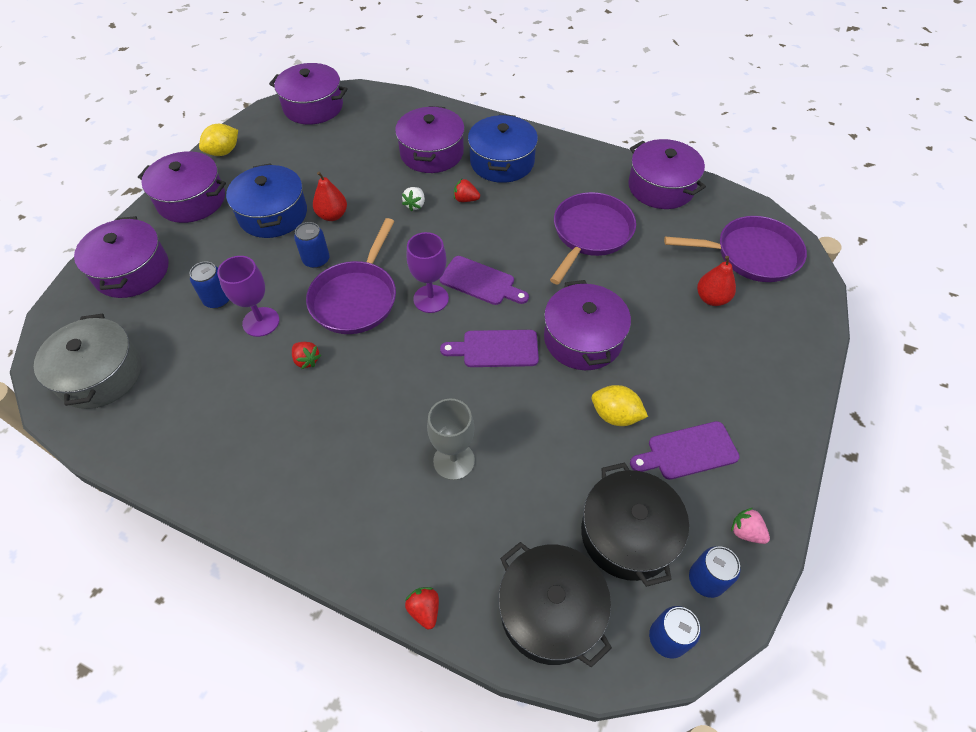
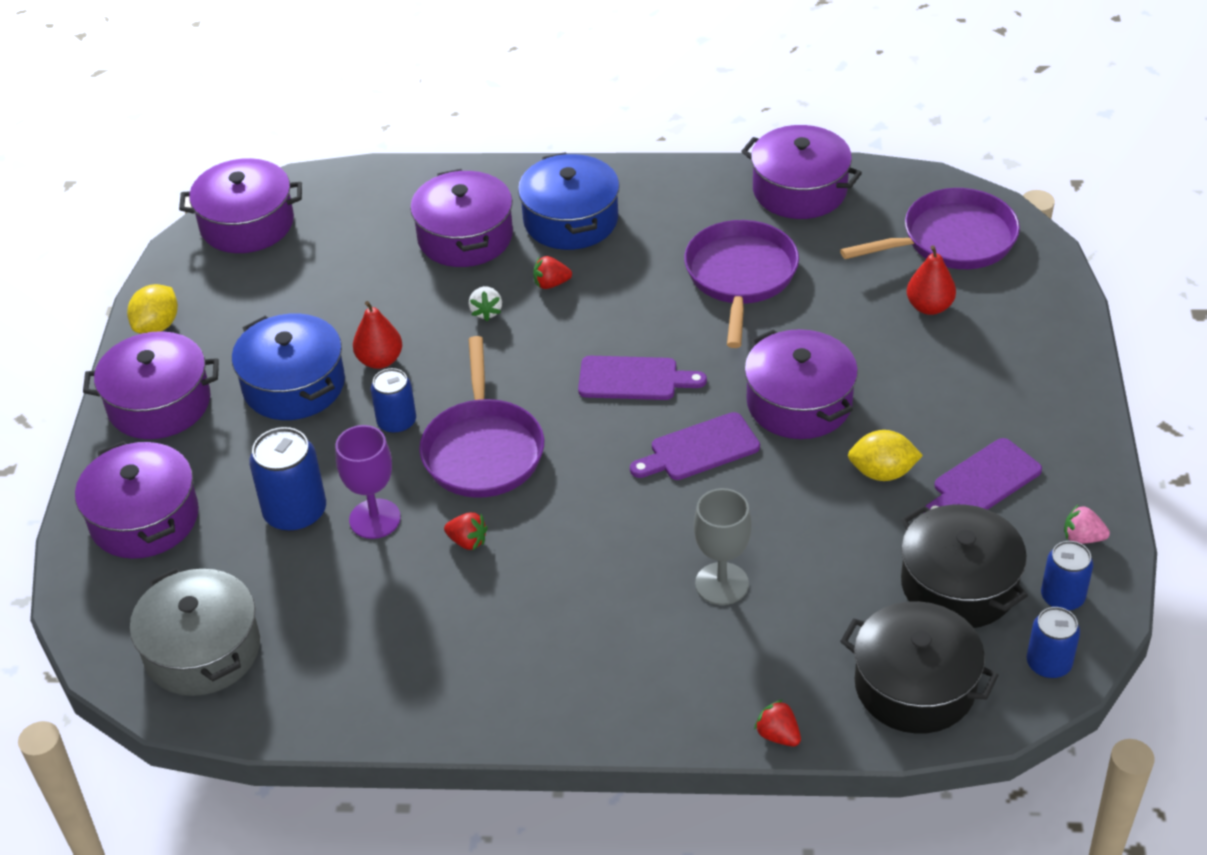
camera: 20 degrees left, 10 degrees down
blue can [189,262,229,309] -> blue can [249,427,326,532], size x1.54
purple goblet [407,232,449,313] -> none

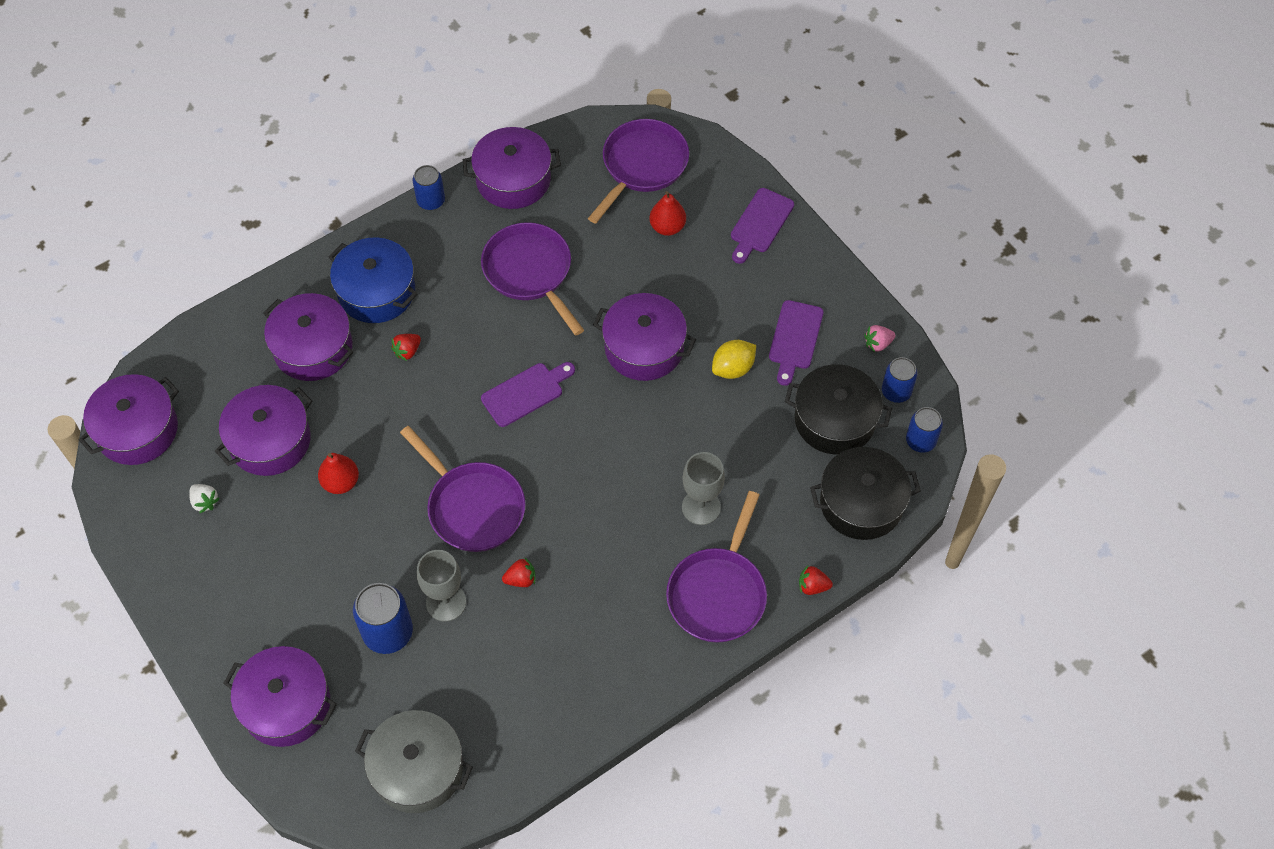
camera: 40 degrees left, 15 degrees up
purple pot [83,331,219,439] -> purple pot moved to [215,385,312,476]
yellow lemon [127,284,178,334] -> none
blue pot [232,313,345,420] -> none
purple goblet [335,425,401,539] -> grey goblet [417,550,466,622]
blue can [371,368,416,434] -> blue can moved to [412,165,445,210]
white strawberry [469,286,502,321] -> white strawberry moved to [189,484,220,513]
purple cutting board [630,412,760,480] -> purple cutting board moved to [731,188,794,264]
none -> purple pan [666,491,767,642]

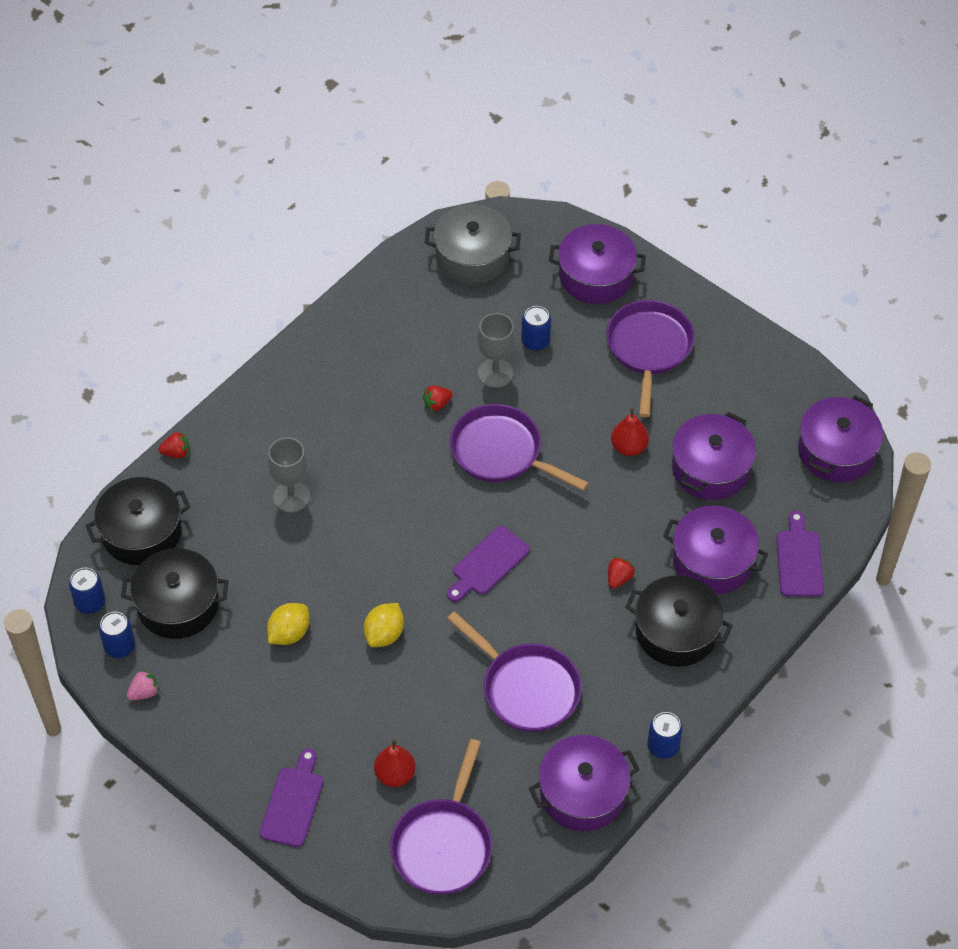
camera: 165 degrees right, 5 degrees down
white strawberry [189,484,220,513] -> none
blue pot [328,237,417,323] -> black pot [625,575,733,667]
blue can [353,583,413,654] -> blue can [521,306,551,351], size x0.65
purple pot [593,293,696,381] -> yellow lemon [364,603,404,647]
purple pan [666,491,767,642] -> purple pan moved to [606,300,695,417]
purple cutting board [769,300,823,386] -> purple cutting board moved to [776,511,824,597]

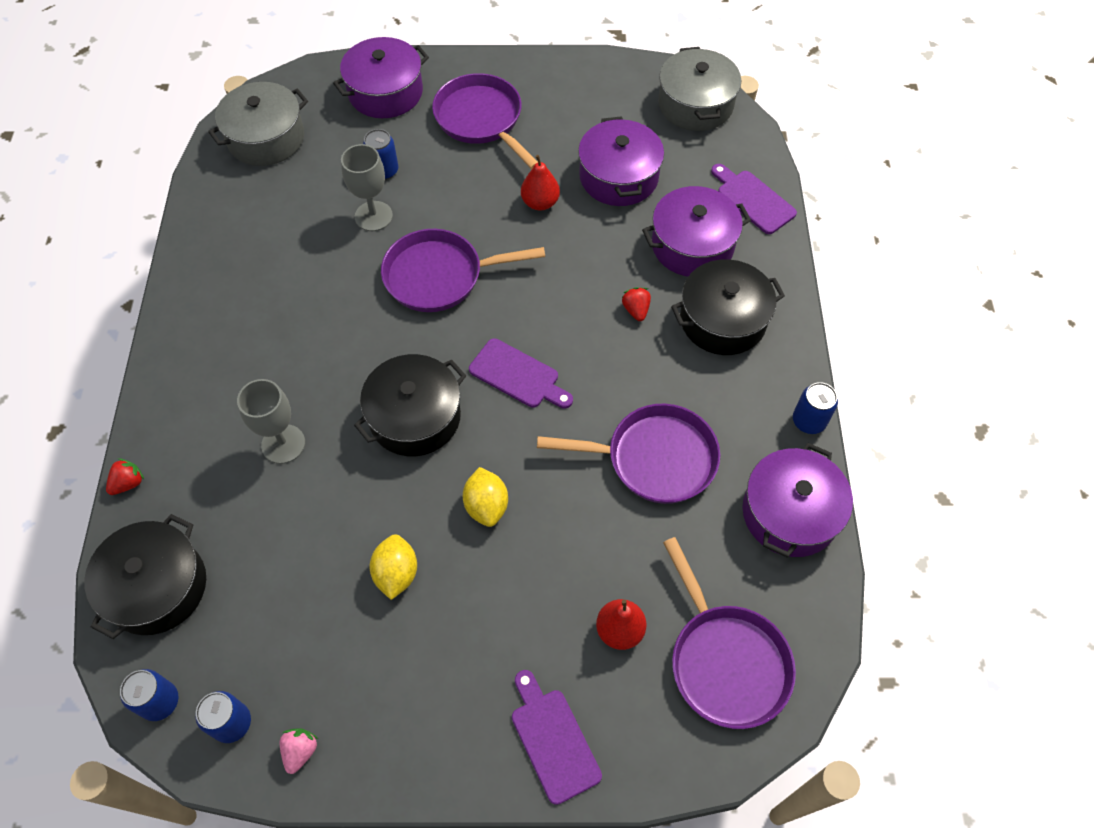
camera: 40 degrees left, 5 degrees up
black pot [121,548,228,639] -> black pot moved to [354,354,466,456]
red strawberry [422,386,453,411] -> none
purple cutting board [447,526,530,602] -> purple cutting board turned 60 degrees counterclockwise [469,338,573,408]
purple pot [798,395,883,482] -> grey pot [658,47,741,131]

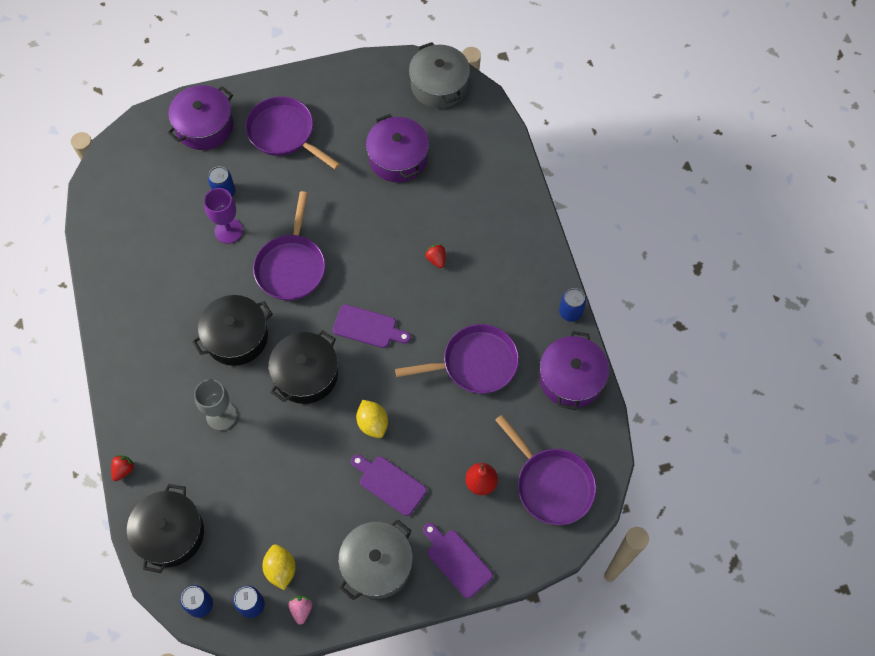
camera: 15 degrees left, 5 degrees up
grey pot [208,82,308,166] -> grey pot moved to [338,519,413,600]
grey goblet [341,144,393,231] -> purple goblet [204,188,243,244]
yellow lemon [370,534,417,600] -> yellow lemon moved to [262,544,296,590]
purple pan [381,229,545,312] -> purple pan turned 60 degrees counterclockwise [253,191,326,301]
red pear [521,155,560,211] -> none
purple pot [642,186,751,277] -> none
black pot [671,259,785,355] -> black pot moved to [192,295,272,366]
purple cutting board [711,164,797,234] -> purple cutting board moved to [351,454,427,516]

